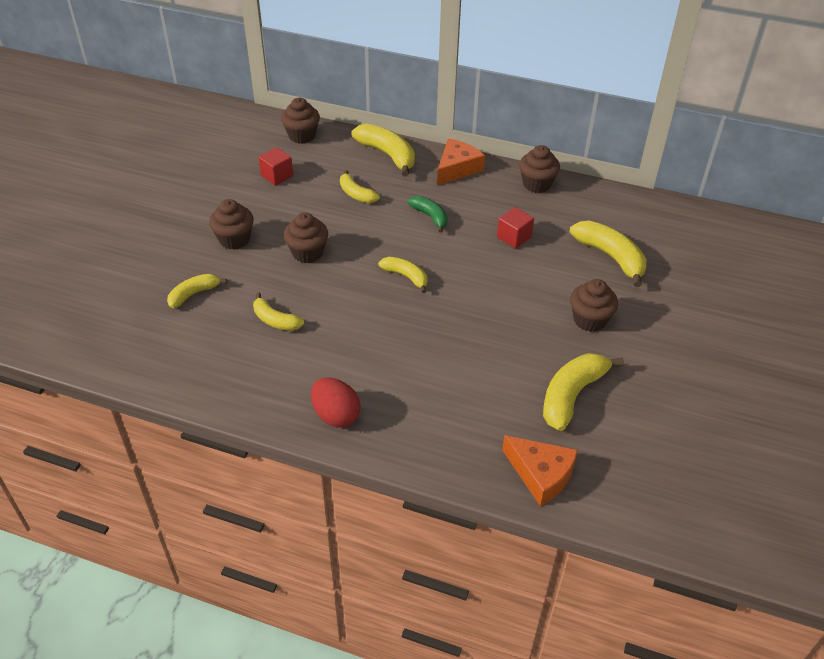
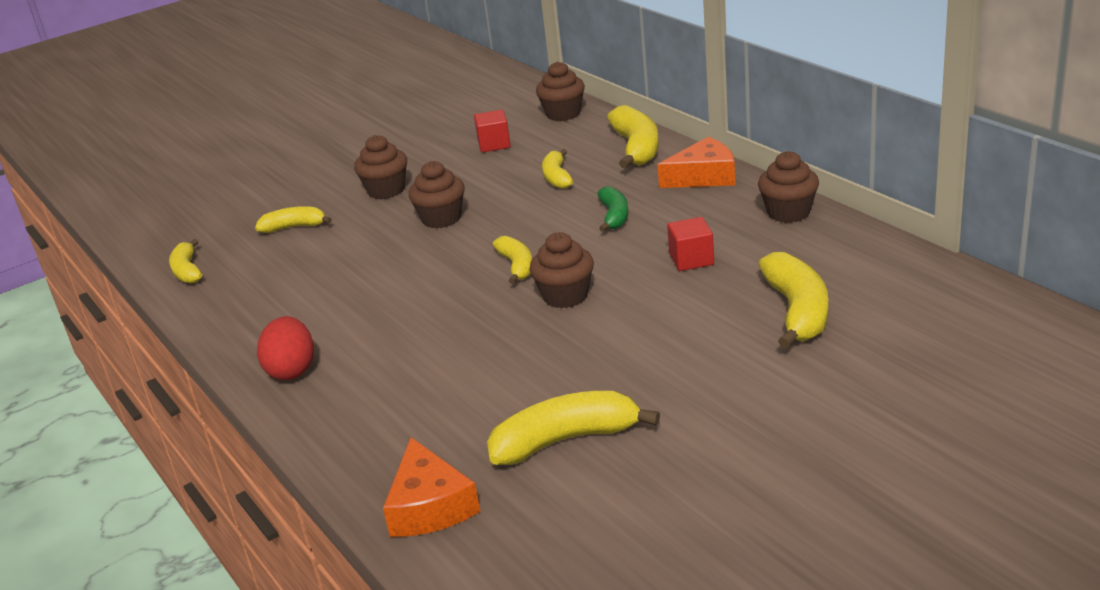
camera: 40 degrees right, 15 degrees down
yellow banana [253,293,304,331] -> yellow banana moved to [169,239,202,284]
brown cupcake [570,279,618,332] -> brown cupcake moved to [529,232,594,308]

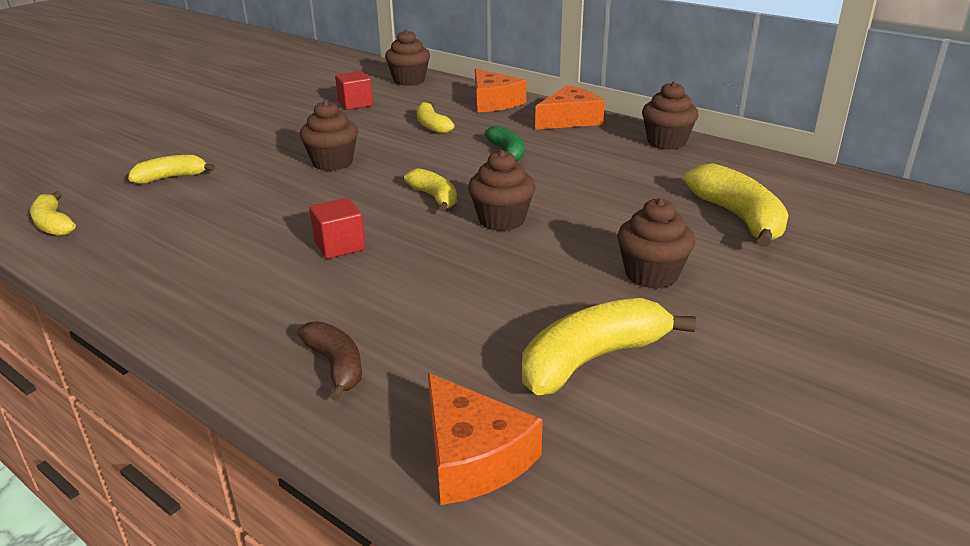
camera: 20 degrees left, 0 degrees up
red egg [257,316,314,380] -> none
brown cupcake [354,135,407,199] -> brown cupcake moved to [617,198,695,289]
yellow banana [607,105,659,169] -> orange cheese [475,69,526,112]
red cube [667,217,714,271] -> red cube moved to [310,198,366,259]
none -> brown banana [297,321,362,401]

